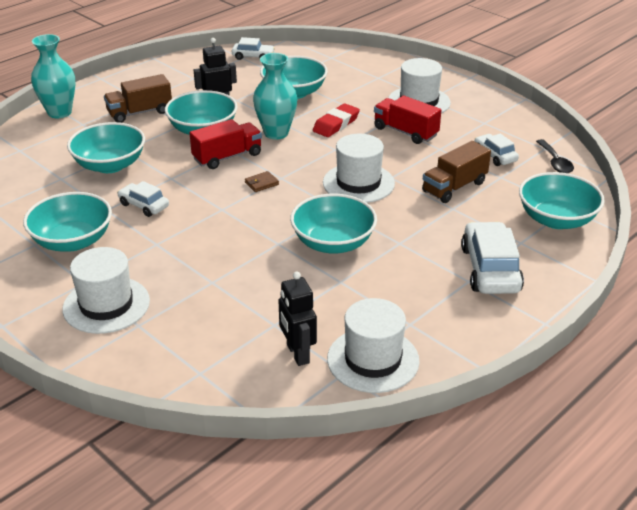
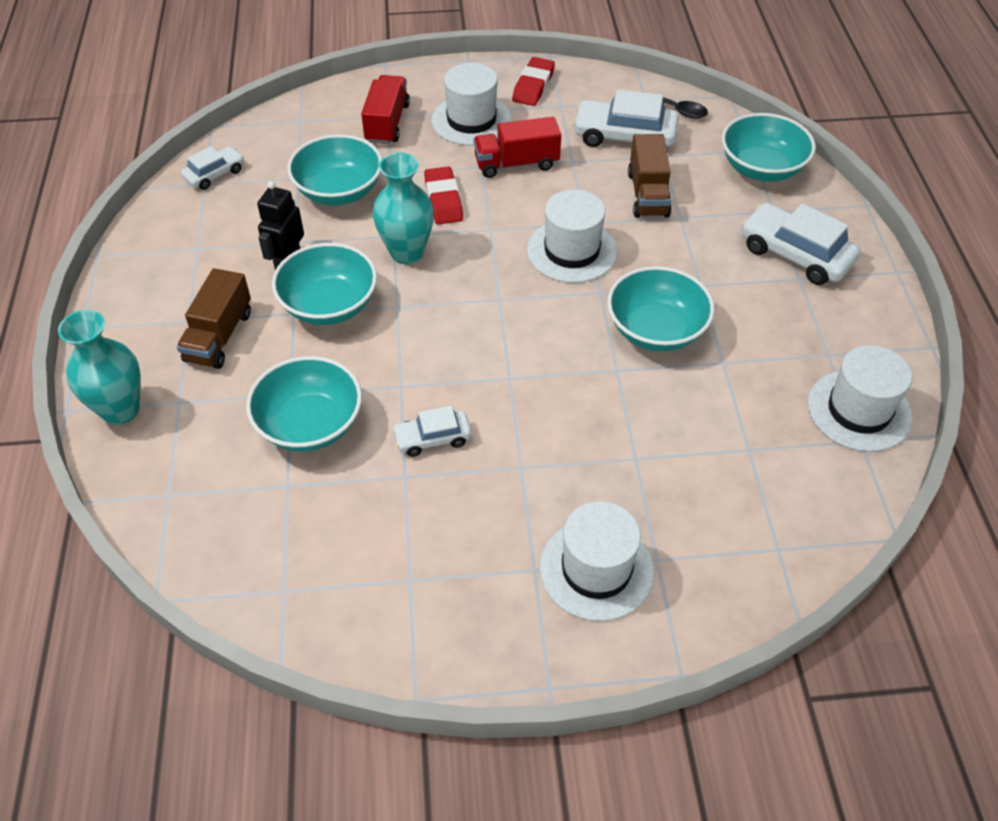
camera: 50 degrees left, 15 degrees up
turquoise bowl [23,192,112,252] -> none
red truck [190,119,262,169] -> red truck moved to [361,75,410,144]
brown wallet [245,171,279,192] -> none
black robot [278,271,317,366] -> none
white car [474,133,519,166] -> white car [573,90,679,147], size x1.73
none -> red eraser [512,57,555,106]

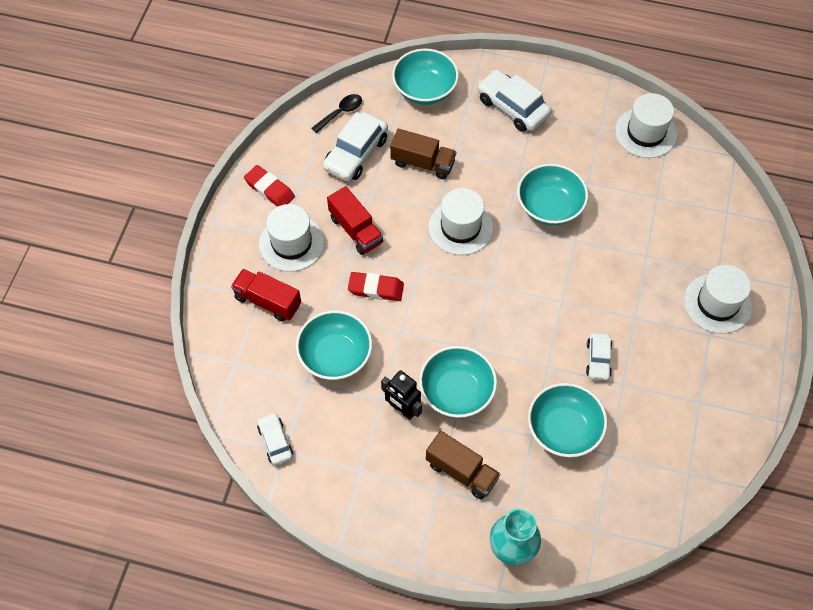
camera: 70 degrees left, 10 degrees up
turquoise vase [373,153,434,264] -> none
red truck [474,117,561,178] -> red truck turned 45 degrees counterclockwise [327,186,383,255]
white car [741,203,860,285] -> white car turned 75 degrees clockwise [477,69,551,132]

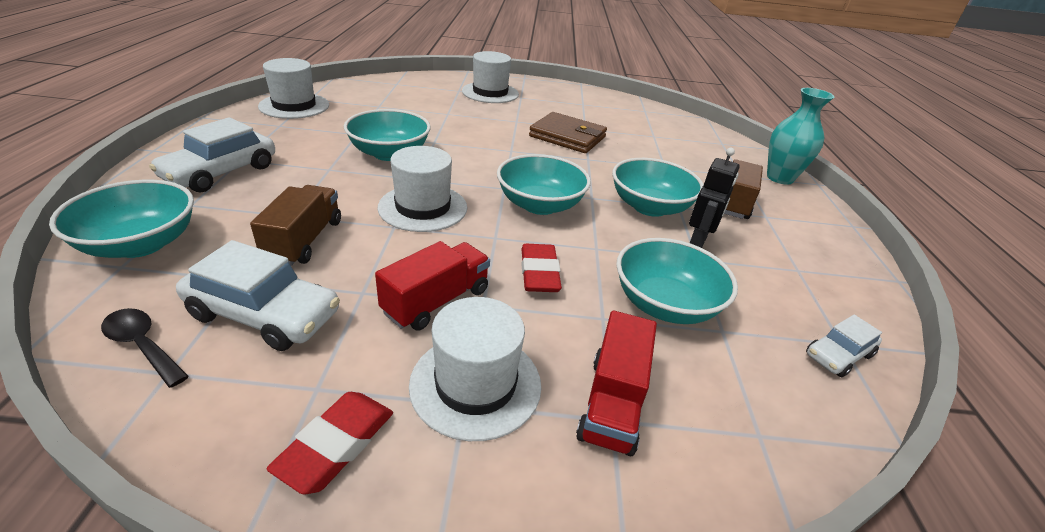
camera: 105 degrees left, 25 degrees down
turquoise bowl [528,383,607,457] -> turquoise bowl moved to [497,154,591,215]
white car [586,333,612,380] -> brown wallet [529,112,607,153]

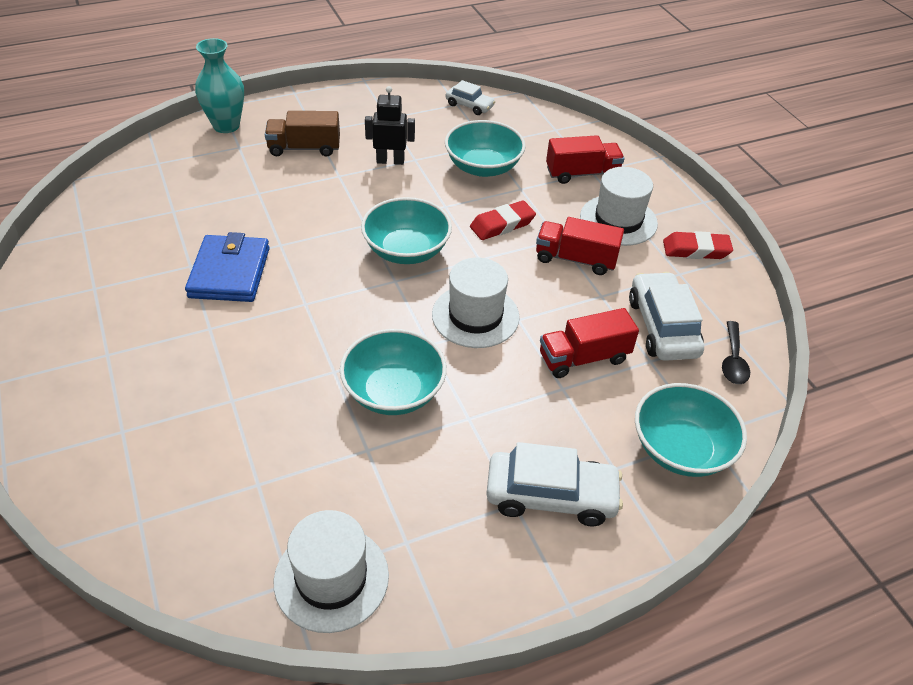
camera: 115 degrees left, 10 degrees up
brown truck [250,185,341,266] -> red truck [540,308,639,378]
white hat [462,51,519,103] -> none
brown wallet [529,112,607,153] -> blue wallet [185,232,270,302]
turquoise bowl [612,158,704,217] -> none

